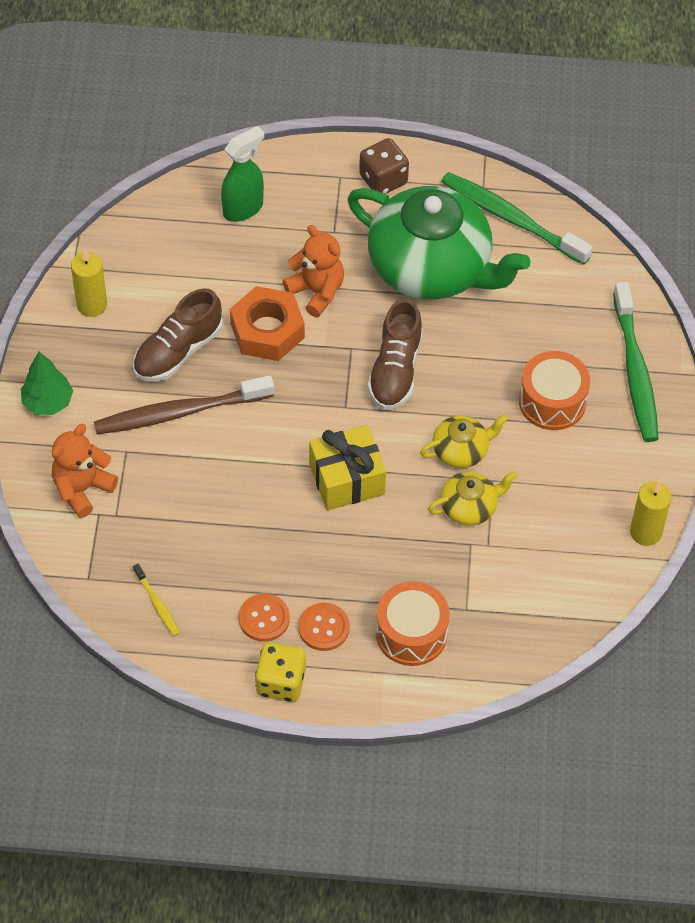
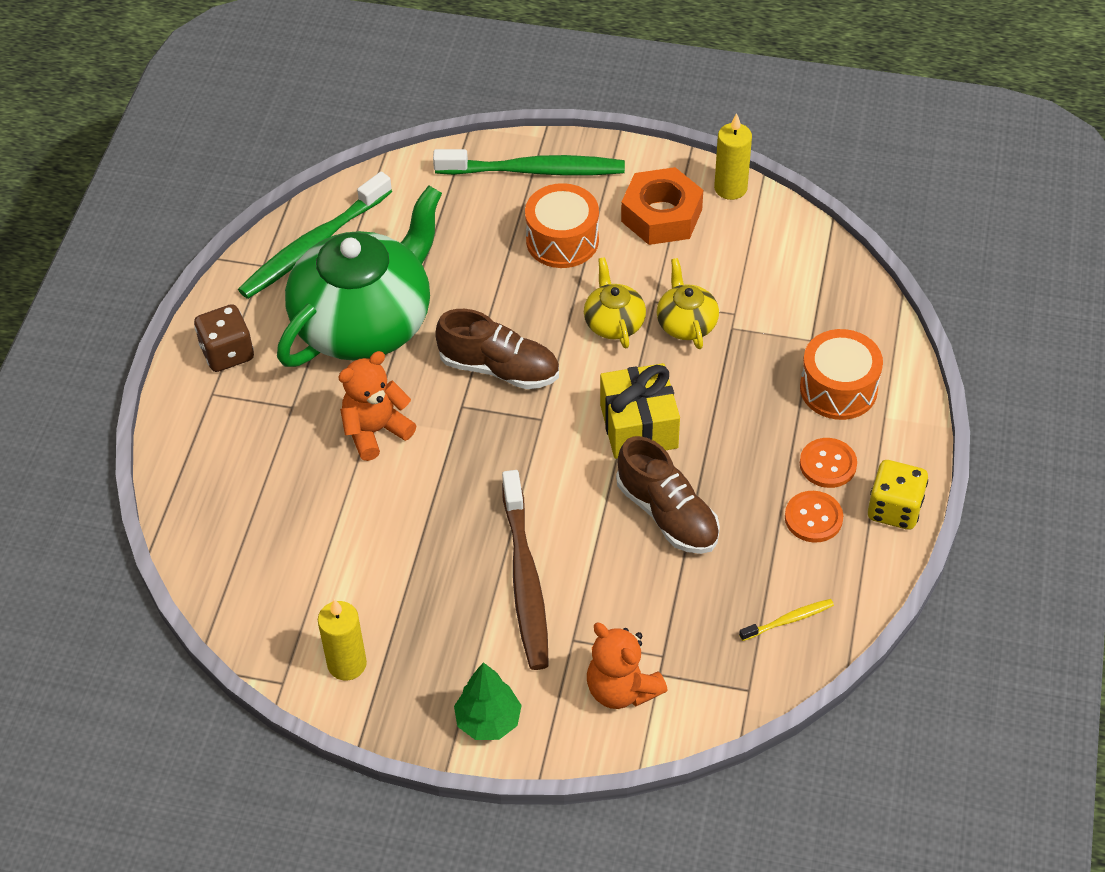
camera: 80 degrees left, 5 degrees down
brown shoe [133,288,223,381] -> brown shoe moved to [616,436,720,554]
green spray bottle [221,126,264,222] -> none
orange nut [230,286,305,361] -> orange nut moved to [621,167,703,245]

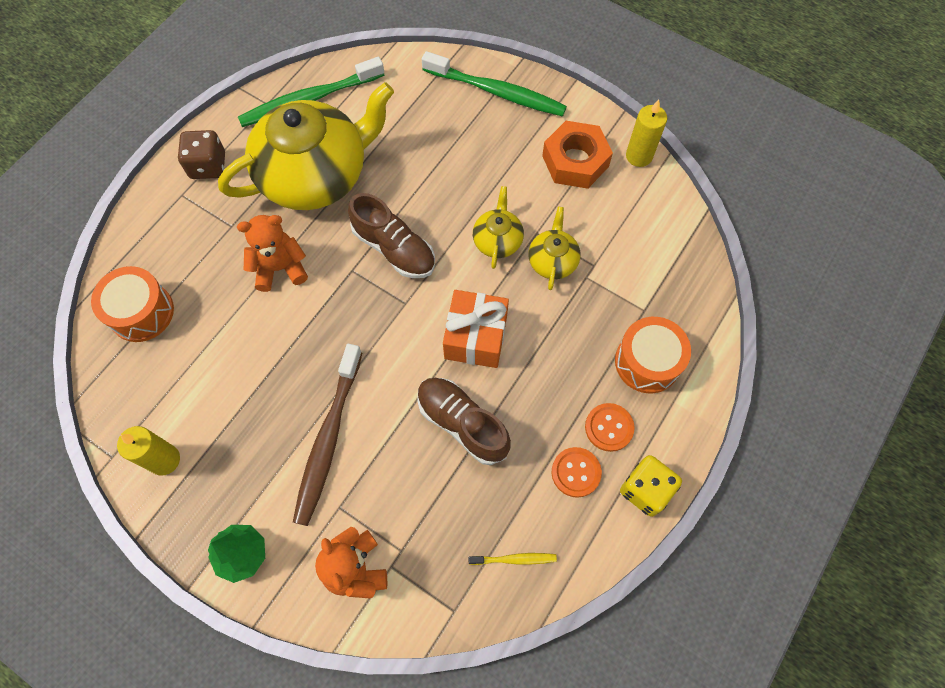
camera: 20 degrees right, 15 degrees up
green teapot [277,185,442,367] -> yellow teapot [218,82,394,210]
orange drum [525,183,599,268] -> orange drum moved to [91,266,174,342]
yellow gift [600,363,680,459] -> orange gift [443,290,509,368]
brown shoe [616,436,720,554] -> brown shoe turned 150 degrees clockwise [417,378,511,465]

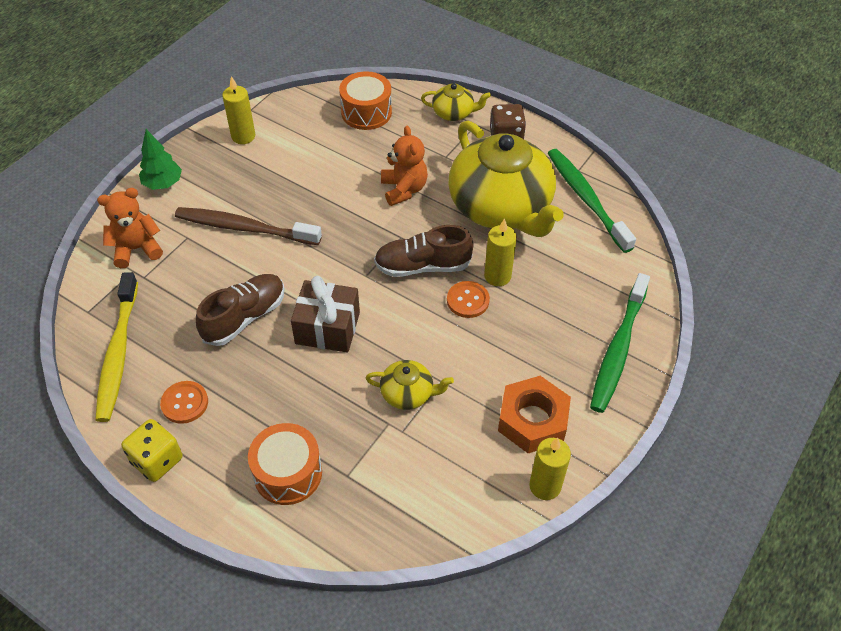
camera: 90 degrees right, 15 degrees down
brown shoe [348,193,435,278] -> brown shoe turned 45 degrees clockwise [374,225,473,277]
orange gift [443,290,509,368] -> brown gift [291,276,360,352]
yellow toothbrush [468,553,557,565] -> yellow toothbrush [95,272,138,422], size x2.21
yellow teapot [473,186,524,269] -> yellow teapot moved to [421,83,491,121]
orange button [585,403,634,452] -> orange button moved to [447,281,490,318]
none -> yellow candle [484,218,517,286]

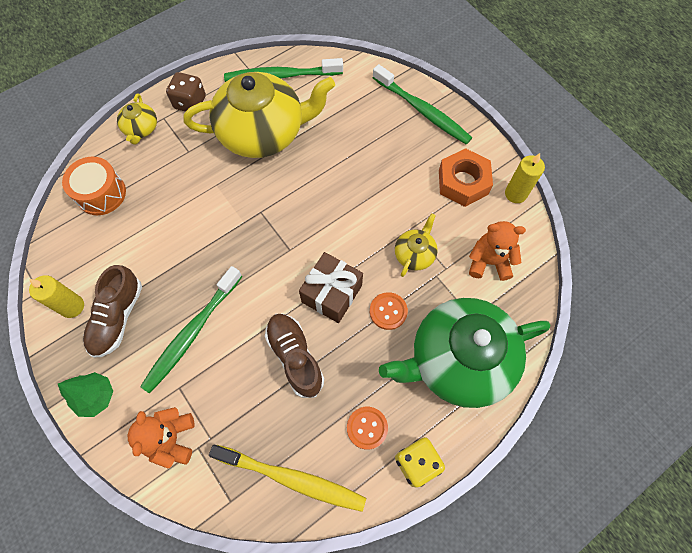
camera: 70 degrees left, 15 degrees up
brown toothbrush [175,207,322,245] -> green toothbrush [140,266,242,393]
orange drum [248,423,322,505] -> green teapot [379,298,550,408]
brown shoe [374,225,473,277] -> brown shoe moved to [83,265,142,358]
orange teddy bear [381,126,428,206] -> orange teddy bear moved to [469,221,526,281]
yellow teapot [421,83,491,121] -> yellow teapot turned 150 degrees clockwise [117,93,157,145]
orange button [447,281,490,318] -> orange button moved to [370,292,408,330]
yellow candle [484,218,517,286] -> none

